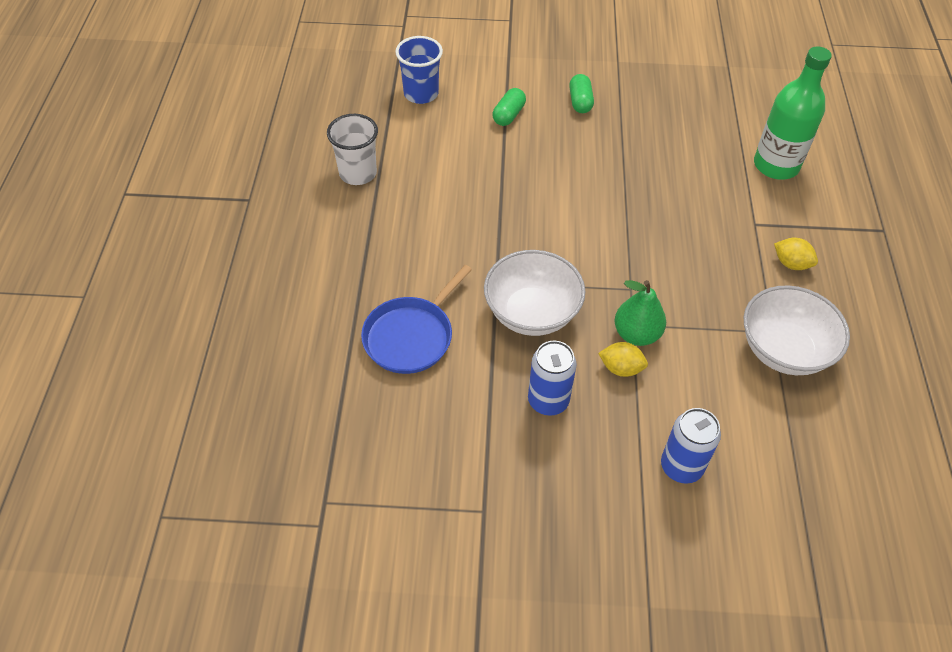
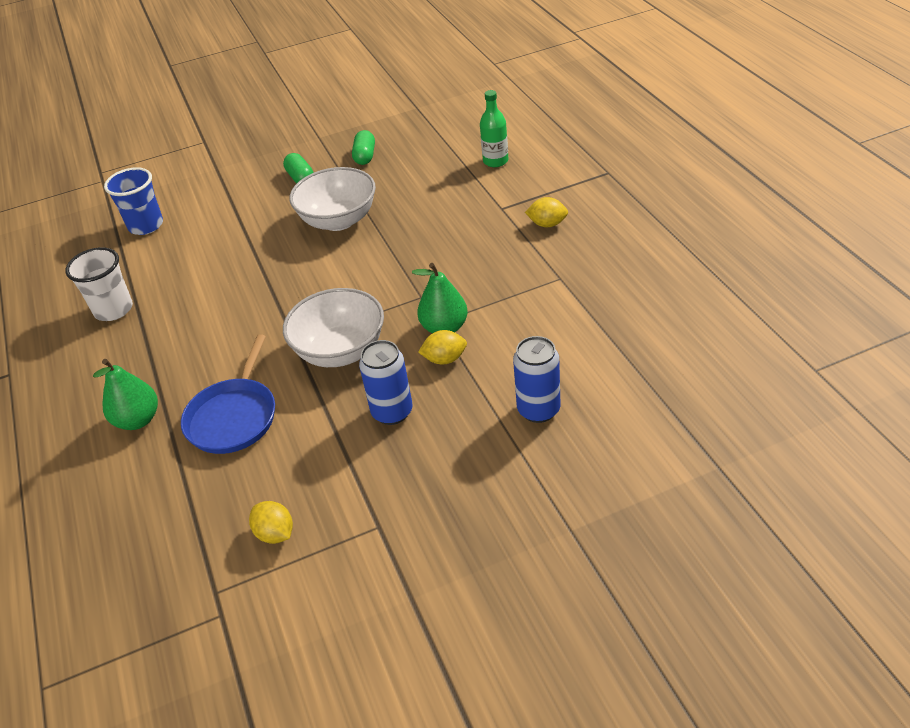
camera: 20 degrees left, 10 degrees down
green capsule [493,88,526,126] -> green capsule moved to [352,130,375,165]
white bowl [744,285,850,375] -> white bowl moved to [290,167,376,231]
green bottle [754,46,832,179] -> green bottle [480,90,508,167], size x0.59
none -> green pear [93,359,158,430]
none -> yellow lemon [249,501,293,544]

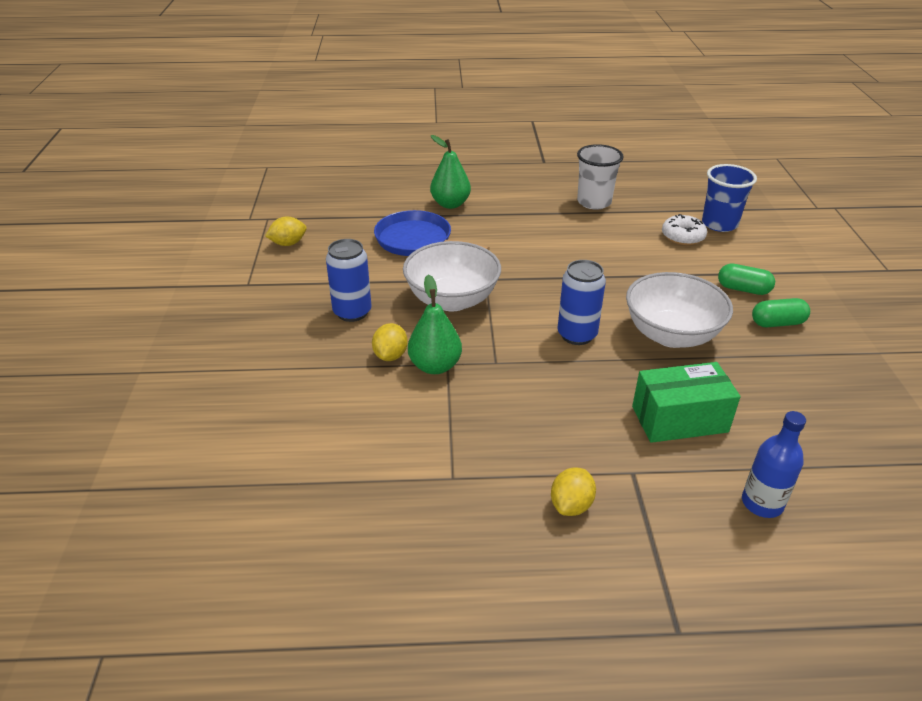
camera: 105 degrees right, 5 degrees down
green capsule [352,130,375,165] -> green capsule moved to [718,264,775,295]
green bottle [480,90,508,167] -> blue bottle [742,411,806,518]
blue can [513,336,561,423] -> blue can moved to [557,260,606,345]
none -> green box [632,362,740,443]
none -> white donut [662,214,707,245]

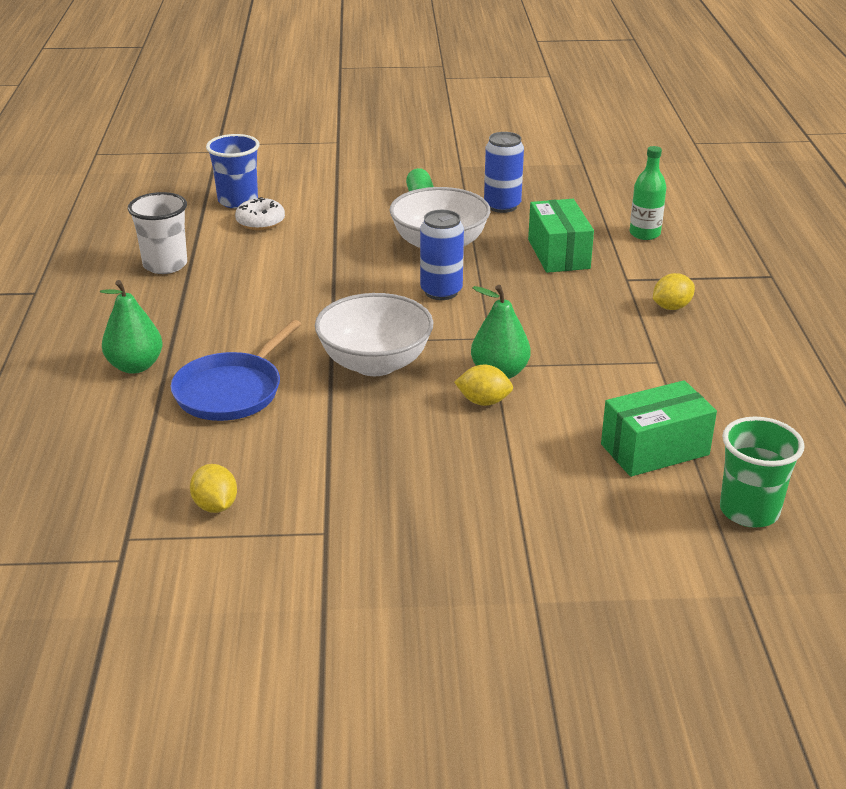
camera: 90 degrees left, 5 degrees down
blue can [326,239,372,322] -> blue can moved to [484,132,524,213]
yellow lemon [551,467,596,516] -> yellow lemon turned 60 degrees counterclockwise [653,273,695,310]
green capsule [718,264,775,295] -> none
blue bottle [742,411,806,518] -> green bottle [630,146,667,240]
none -> green box [601,380,717,477]
none -> green cup [720,417,805,528]

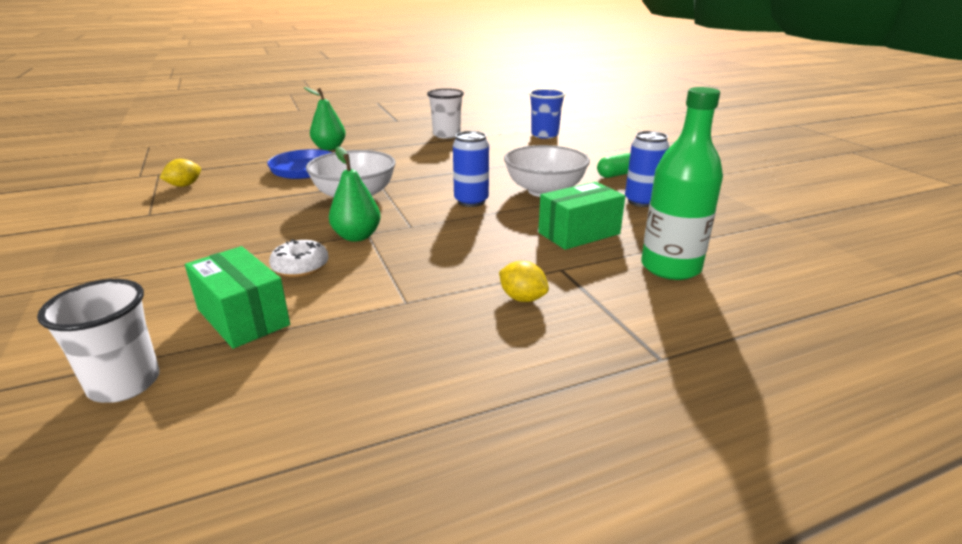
camera: 70 degrees right, 5 degrees down
white donut [235,197,285,230] -> white donut moved to [269,239,329,277]
yellow lemon [454,365,513,406] -> none
green bottle [630,146,667,240] -> green bottle [641,87,723,280], size x1.69
green cup [720,417,805,528] -> white cup [37,279,160,403]

